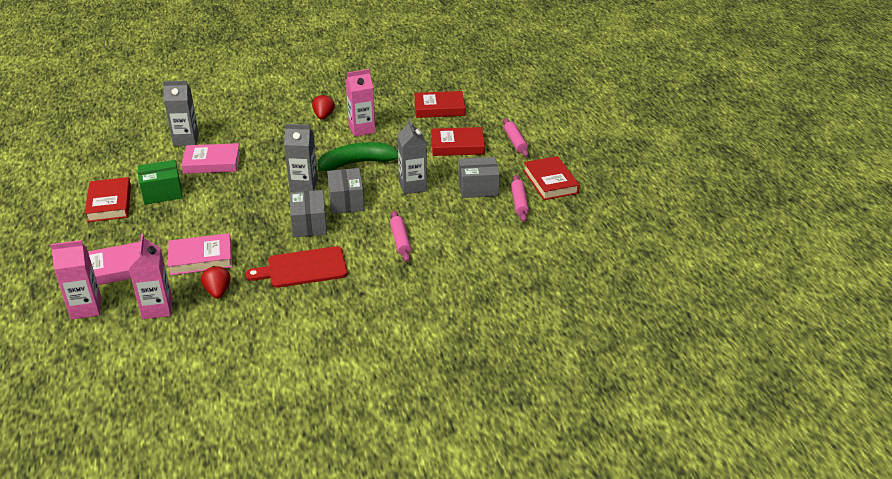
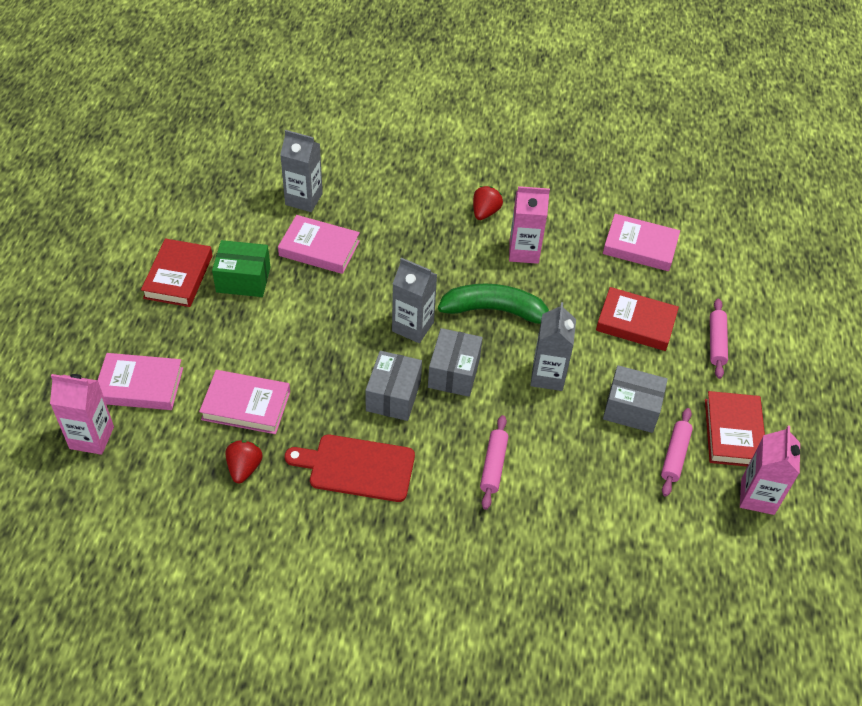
camera: 20 degrees right, 15 degrees up
pink carton [129,234,172,319] -> pink carton moved to [740,426,800,515]
red book [414,91,465,118] -> pink book [603,214,680,271]

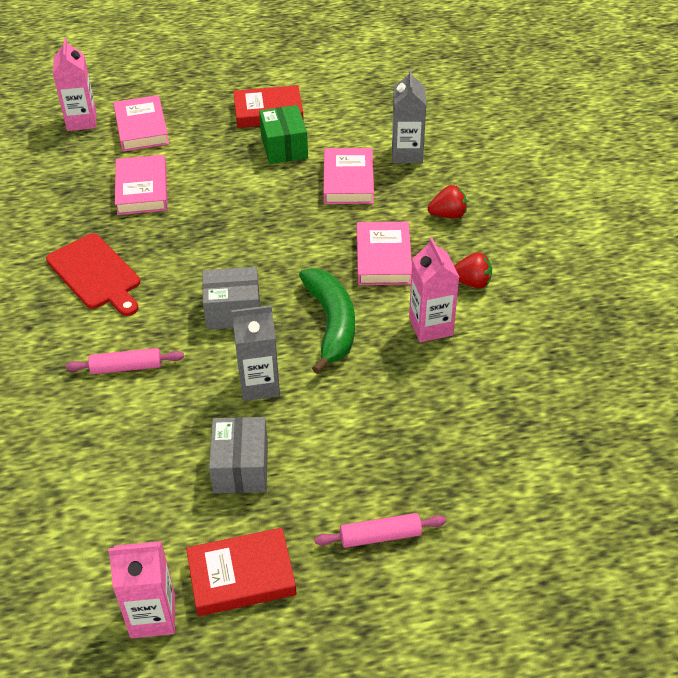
camera: 75 degrees right, 5 degrees down
red strawberry [226,440,262,483] -> red strawberry moved to [428,185,467,219]
red cutting board [285,435,415,502] -> red cutting board turned 150 degrees clockwise [46,233,140,316]
grey box [365,351,422,421] -> none
grey carton [392,258,437,343] -> none
red book [596,287,679,351] -> none
pink book [603,214,680,271] -> pink book moved to [357,222,412,285]
pink rolling pin [661,408,693,497] -> none

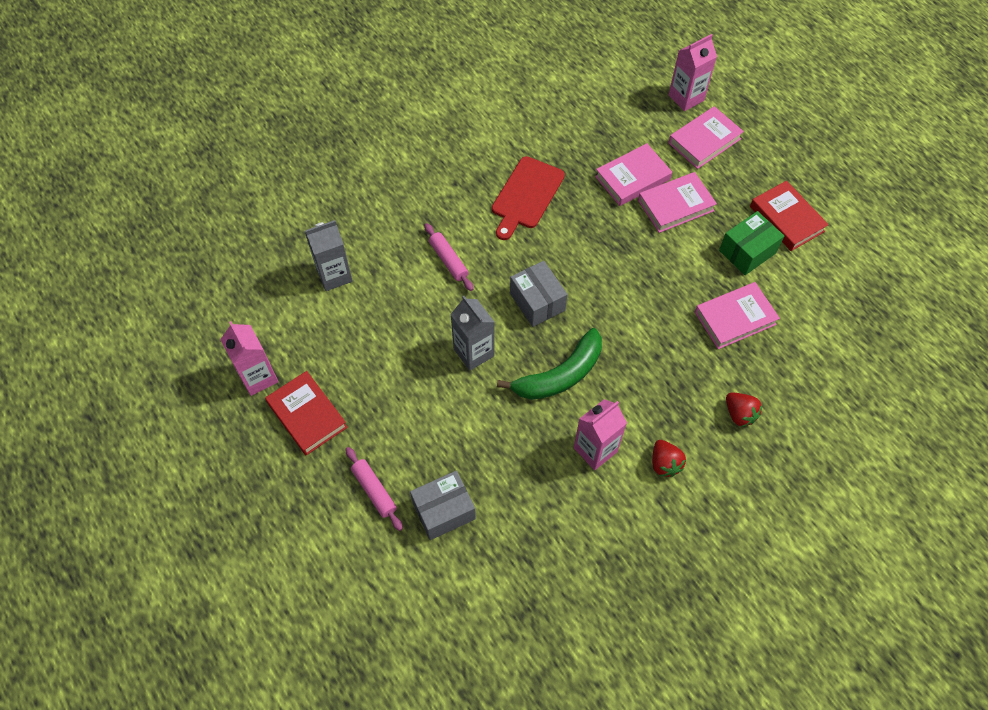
camera: 65 degrees right, 15 degrees up
grey box [209,417,268,494] -> grey box moved to [410,471,476,540]
pink book [357,222,412,285] -> pink book moved to [638,172,717,233]
grey carton [392,69,426,163] -> grey carton moved to [305,220,353,291]

